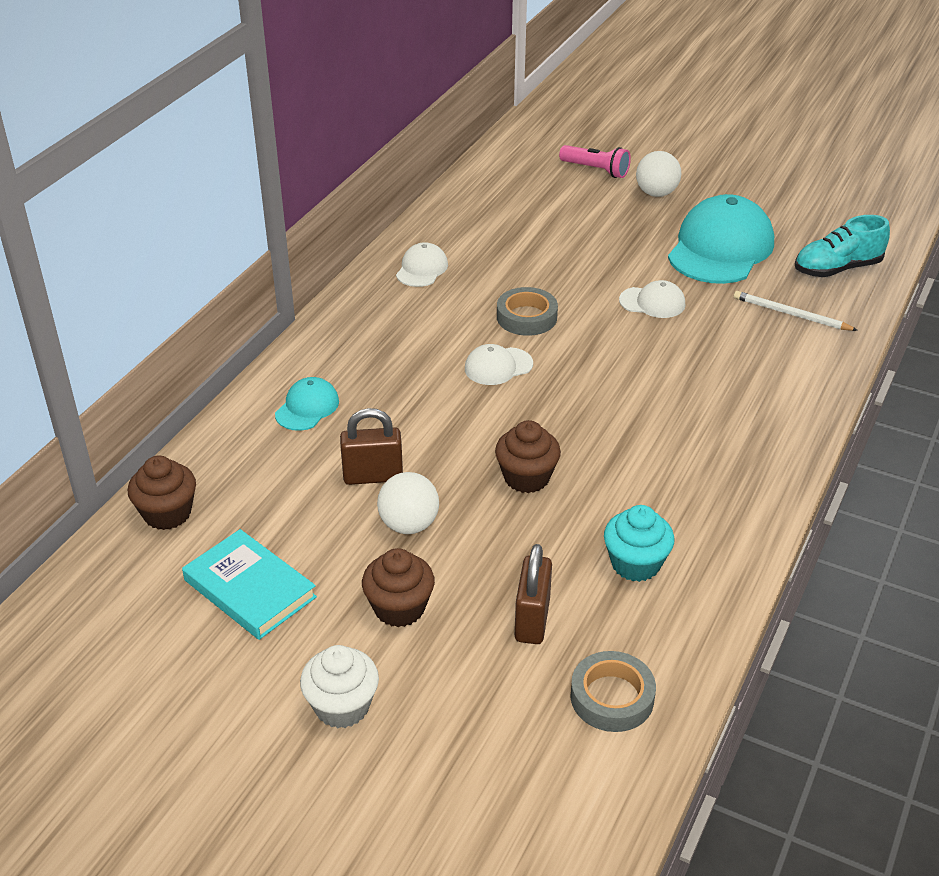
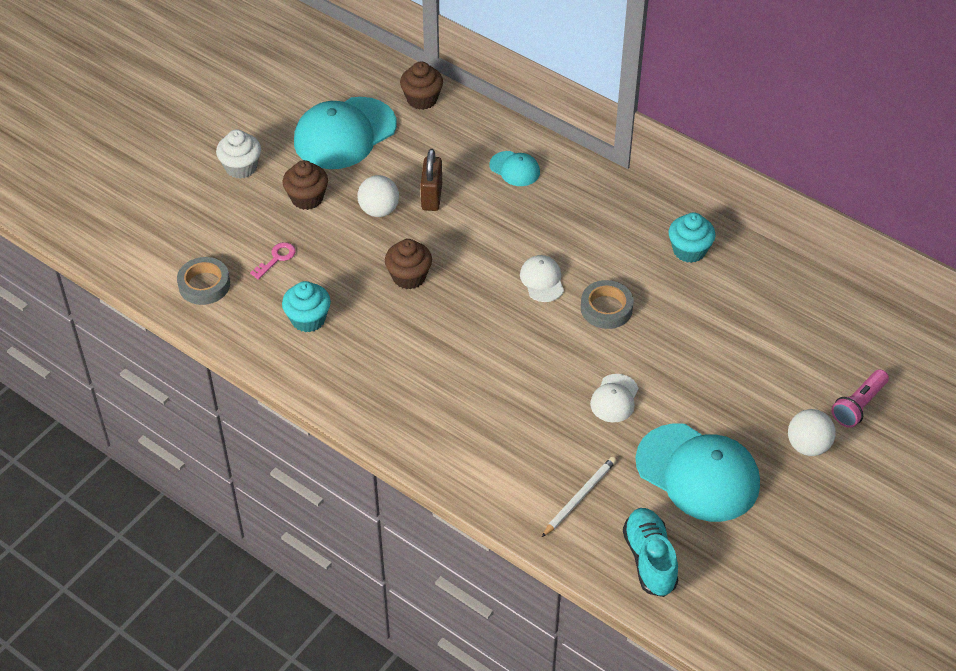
camera: 100 degrees right, 10 degrees up
turquoise book [182,529,317,640] -> turquoise cap [294,97,397,169]
white cap [396,242,448,287] -> turquoise cupcake [669,213,715,263]
brown padlock [515,544,552,644] -> pink key [250,242,296,280]

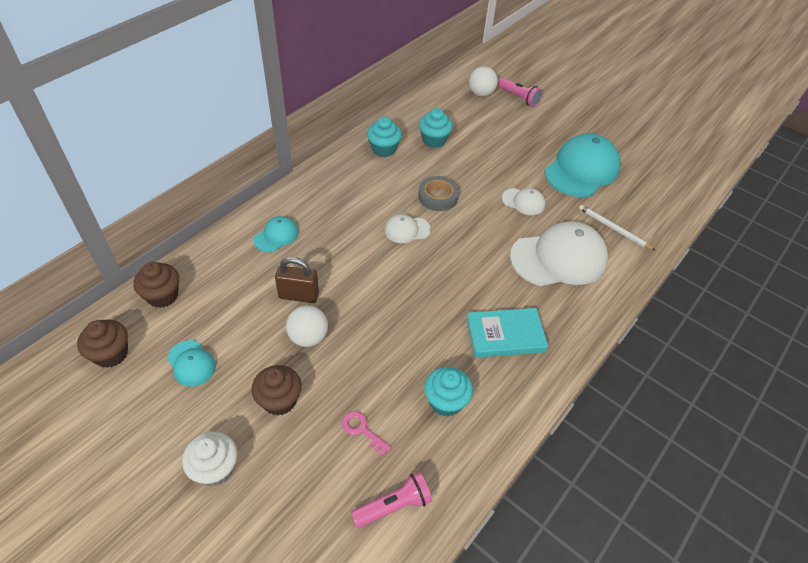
camera: 90 degrees left, 0 degrees up
grey tape [177,257,230,305] -> pink flashlight [351,471,432,528]
turquoise cap [294,97,397,169] -> turquoise cap [167,340,216,387], size x0.48
brown cupcake [385,239,432,289] -> brown cupcake moved to [77,319,128,368]
turquoise shoe [623,508,678,597] -> none
white ball [788,409,836,456] -> white ball moved to [469,66,498,96]
none -> turquoise cupcake [419,108,453,148]
none -> turquoise book [466,308,548,358]
none -> white cap [510,221,608,286]

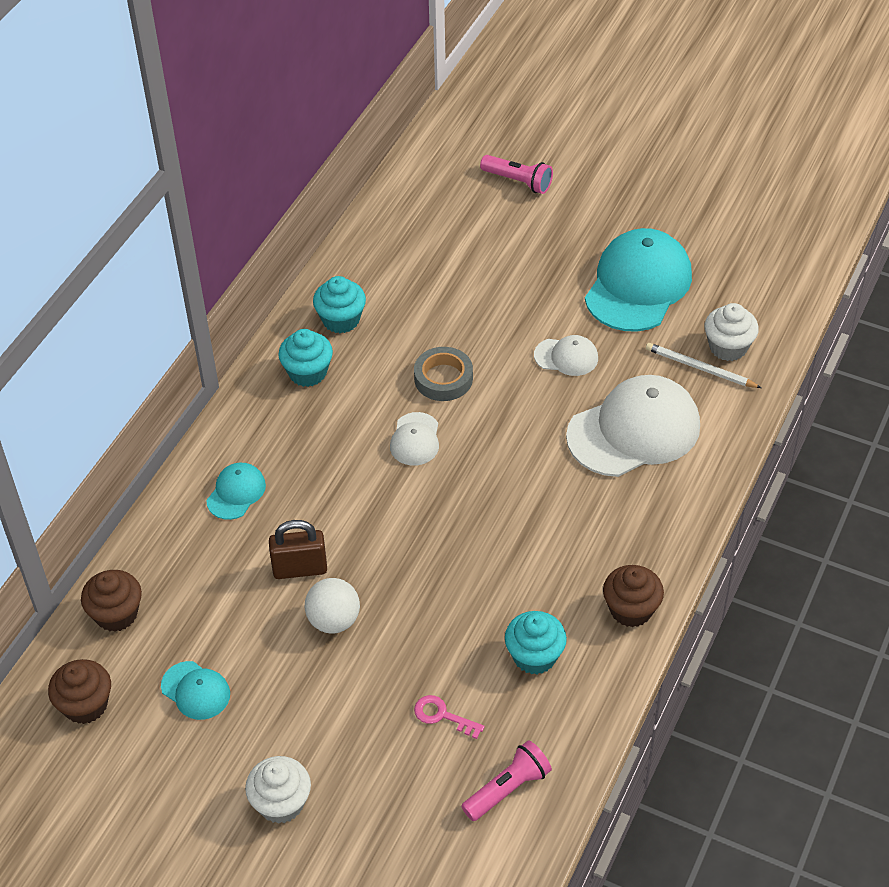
camera: 10 degrees left, 0 degrees up
brown cupcake [251,365,302,416] -> brown cupcake moved to [603,565,664,627]
white cap [385,214,431,243] -> white cap turned 60 degrees counterclockwise [390,412,439,466]
turquoise cupcake [419,108,453,148] -> turquoise cupcake moved to [278,329,333,387]
turquoise book [466,308,548,358] -> none
white ball [469,66,498,96] -> none
none -> white cupcake [705,303,759,361]

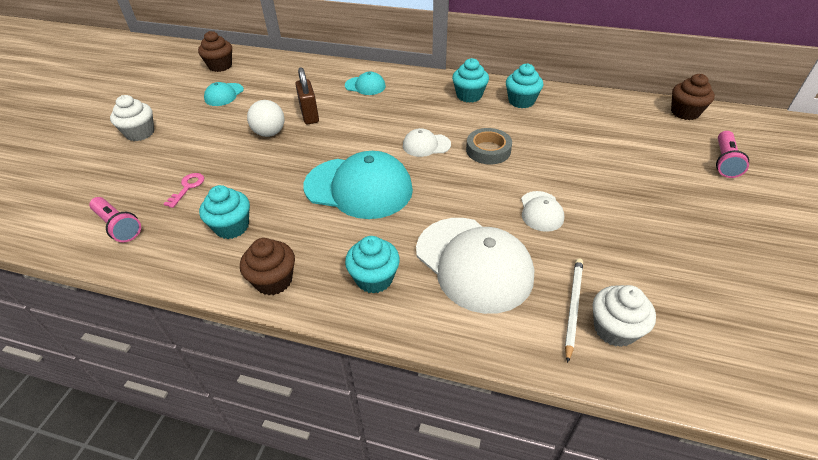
camera: 80 degrees right, 5 degrees down
brown cupcake [81,570,142,632] -> brown cupcake moved to [671,74,715,120]
turquoise cap [585,228,692,332] -> turquoise cap moved to [303,151,413,219]
none -> turquoise cupcake [345,236,400,294]

